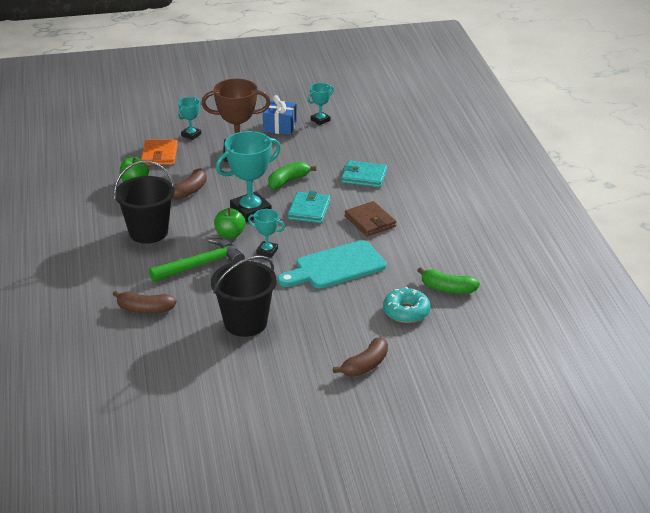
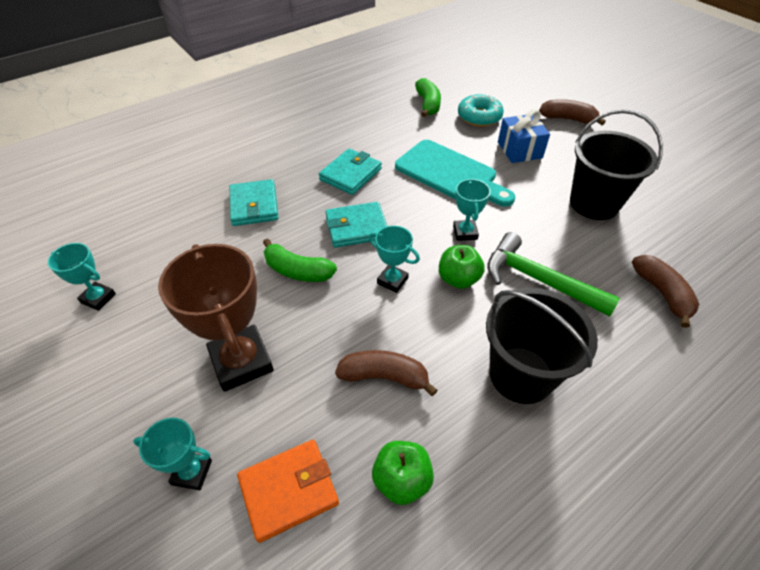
camera: 115 degrees left, 15 degrees up
turquoise trophy [216,131,281,222] -> turquoise trophy [369,226,420,293], size x0.52
blue gift [263,95,297,135] -> blue gift moved to [498,110,550,163]
brown wallet [345,201,396,236] -> turquoise wallet [319,149,382,195]

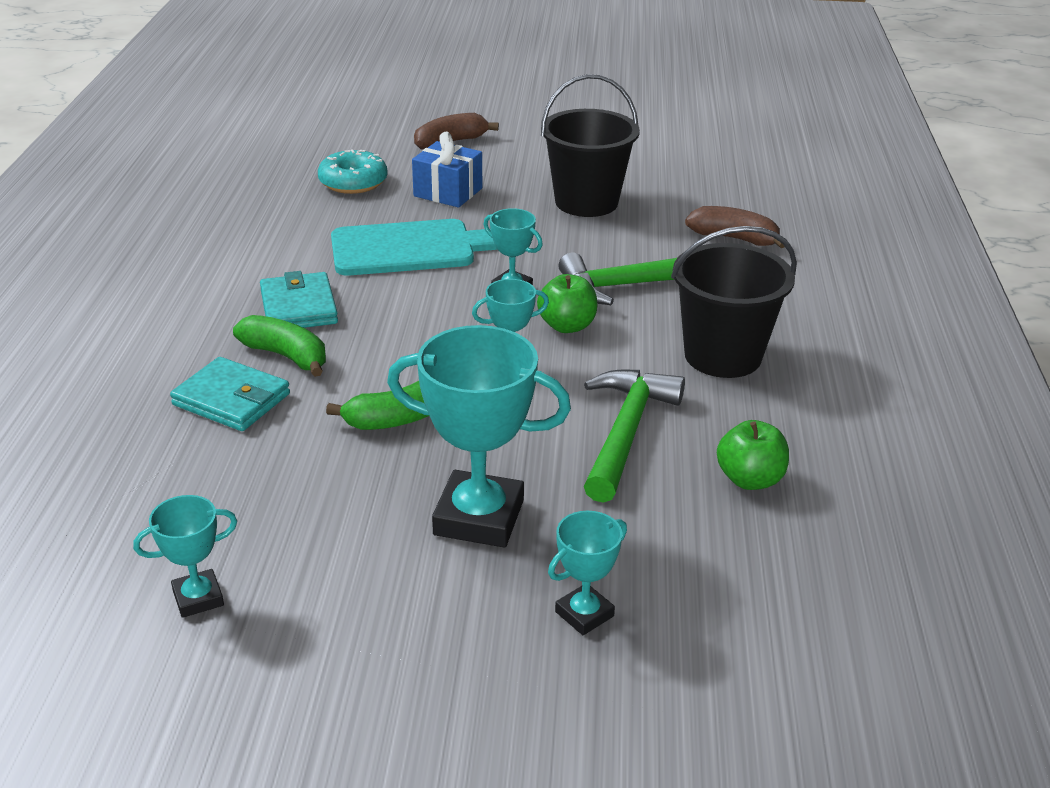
camera: 50 degrees left, 15 degrees down
brown trophy [158,244,274,392] -> turquoise trophy [387,325,571,547]
orange wallet [237,440,339,543] -> none
turquoise wallet [326,202,387,248] -> none
brown banana [335,350,438,396] -> green hammer [584,370,685,503]
green banana [415,78,441,117] -> green banana moved to [233,315,326,377]

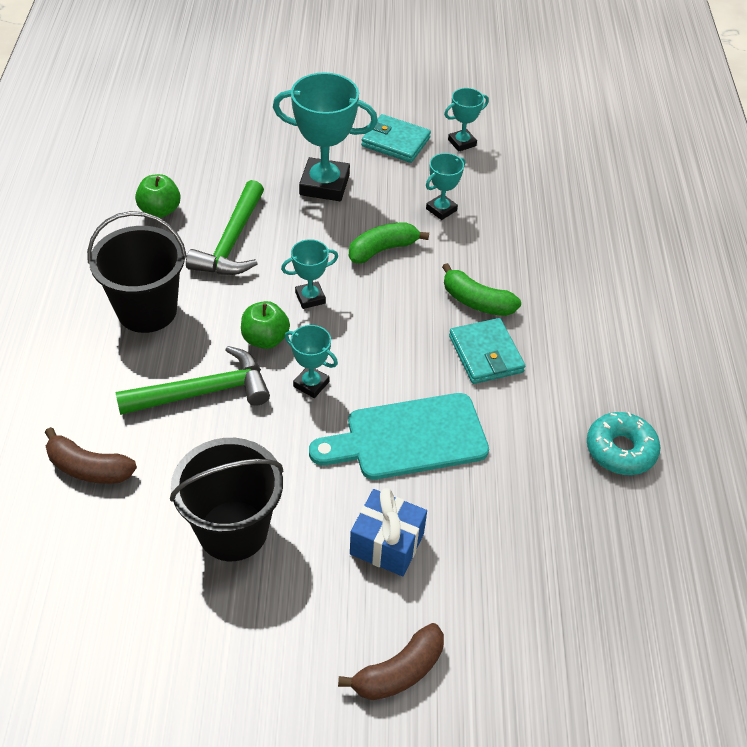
camera: 175 degrees right, 15 degrees up
turquoise wallet [170,357,290,431] -> turquoise wallet moved to [361,114,431,163]
turquoise donut [318,149,388,194] -> turquoise donut moved to [587,412,660,475]
turquoise trophy [548,511,627,635] -> turquoise trophy moved to [426,153,465,220]

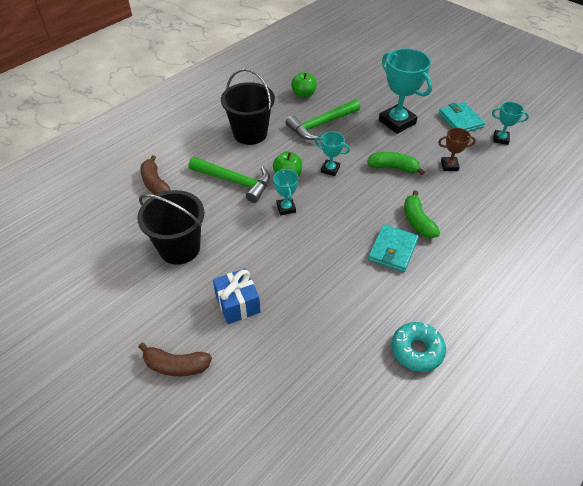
camera: 45 degrees right, 0 degrees up
turquoise cutting board [309,393,489,480] -> none
turquoise trophy [426,153,465,220] -> brown trophy [438,128,476,171]

